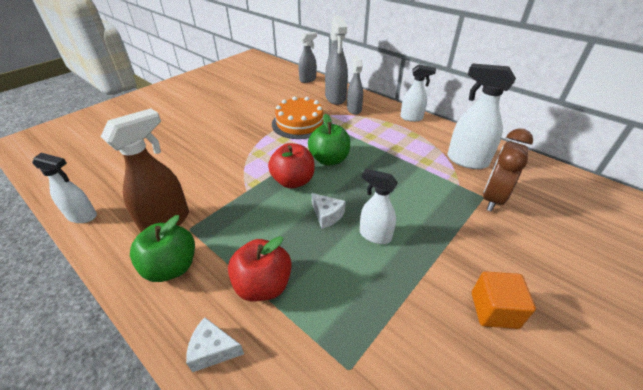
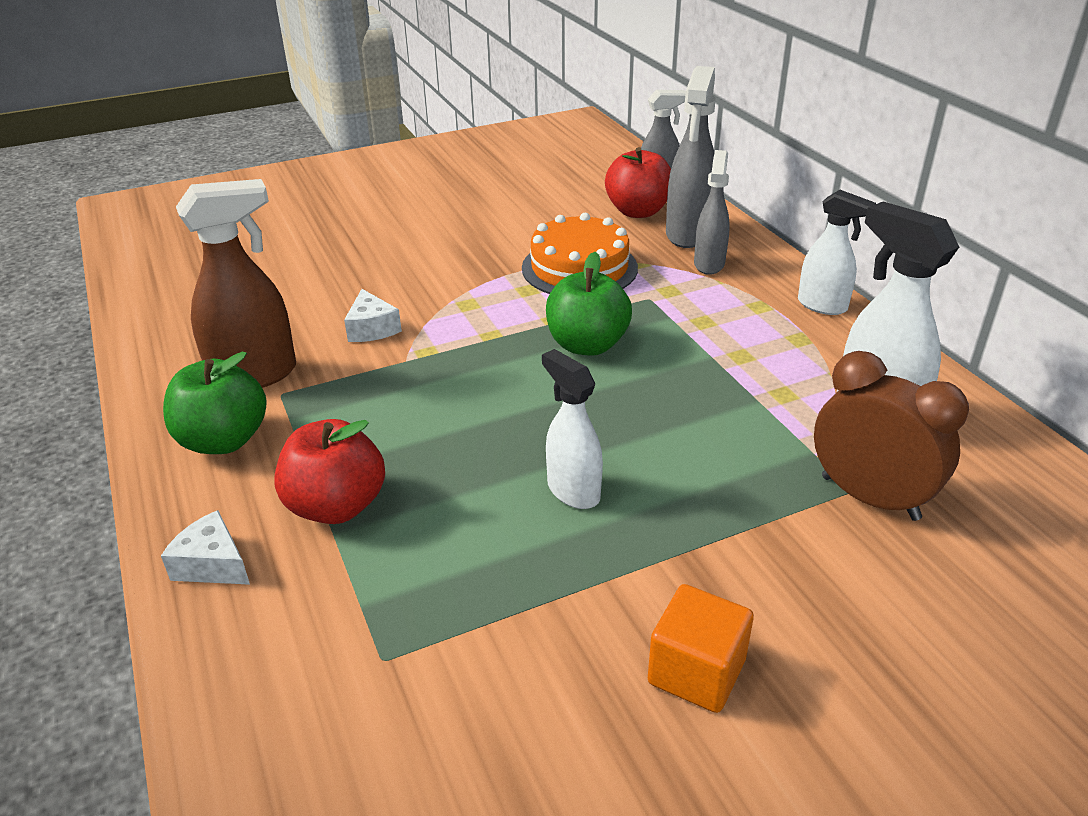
camera: 25 degrees right, 5 degrees down
white spray bottle [32,153,97,223] -> none
red apple [268,143,315,188] -> red apple moved to [605,147,671,218]
white cheese [312,193,346,229] -> white cheese moved to [344,289,402,342]
brown clock [483,128,533,212] -> brown clock turned 75 degrees clockwise [814,351,969,521]

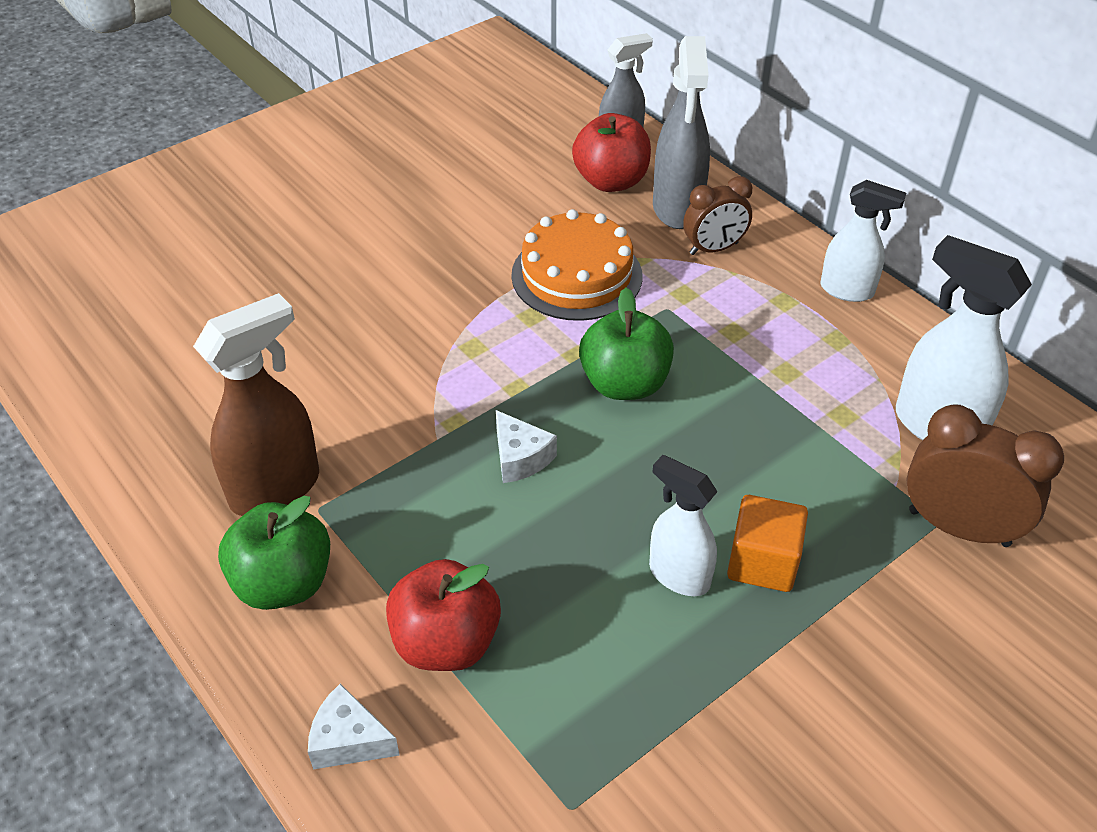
camera: 15 degrees left, 10 degrees up
white cheese [344,289,402,342] -> white cheese moved to [496,410,557,483]
orange cube [648,584,754,713] -> orange cube moved to [727,495,808,592]
grey spray bottle [694,150,730,275] -> brown clock [683,176,752,255]

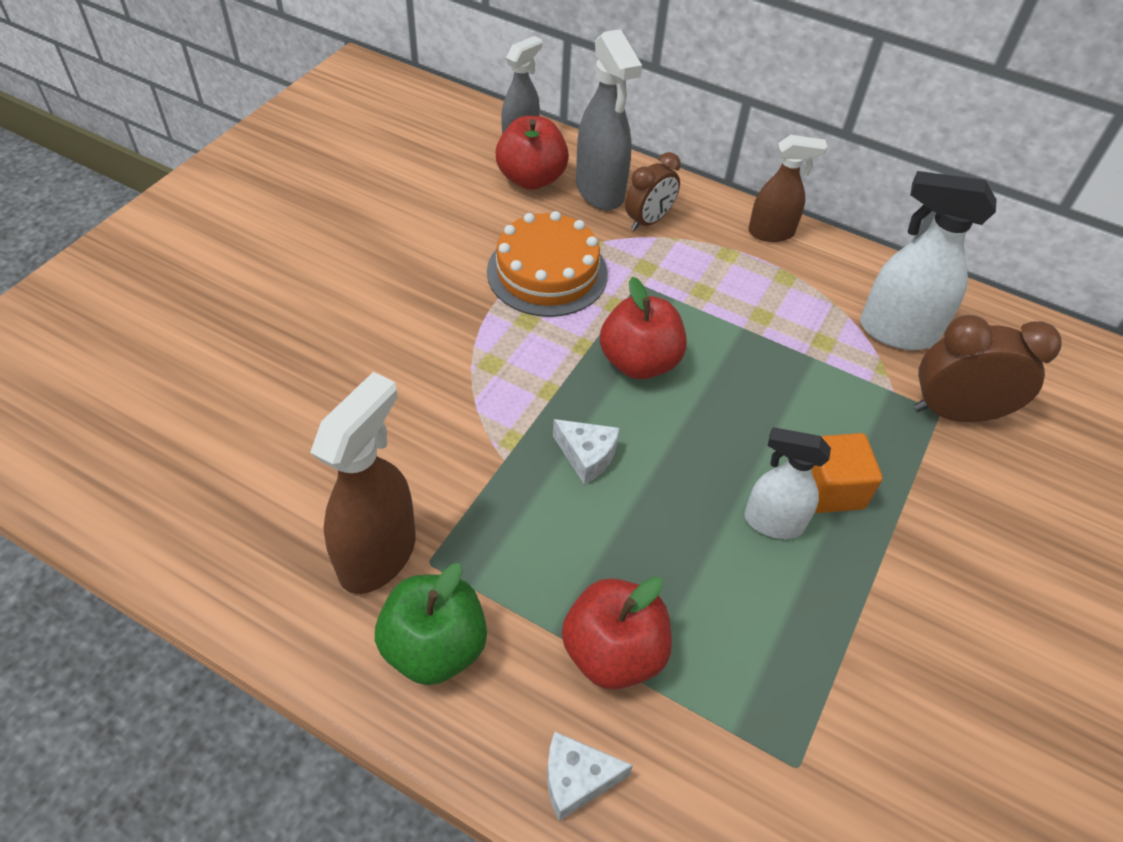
camera: 25 degrees left, 5 degrees up
green apple [579,288,674,400] -> red apple [600,277,687,379]
white spray bottle [820,180,906,302] -> brown spray bottle [748,135,827,242]

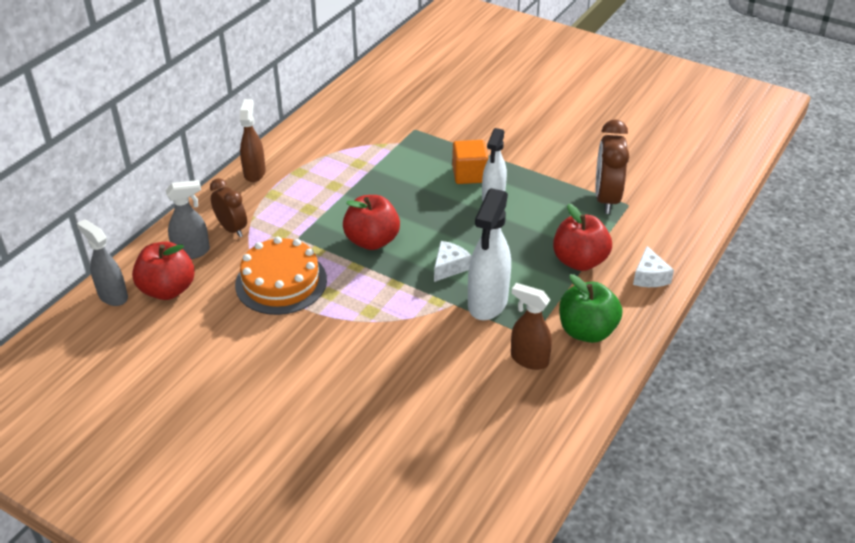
camera: 85 degrees left, 10 degrees down
brown spray bottle [310,372,416,594] -> brown spray bottle [511,283,552,370], size x0.65
grey spray bottle [576,29,642,210] -> grey spray bottle [165,180,210,259], size x0.65
white spray bottle [860,171,997,350] -> white spray bottle moved to [468,188,511,320]
brown clock [914,315,1061,422] -> brown clock moved to [595,119,629,214]

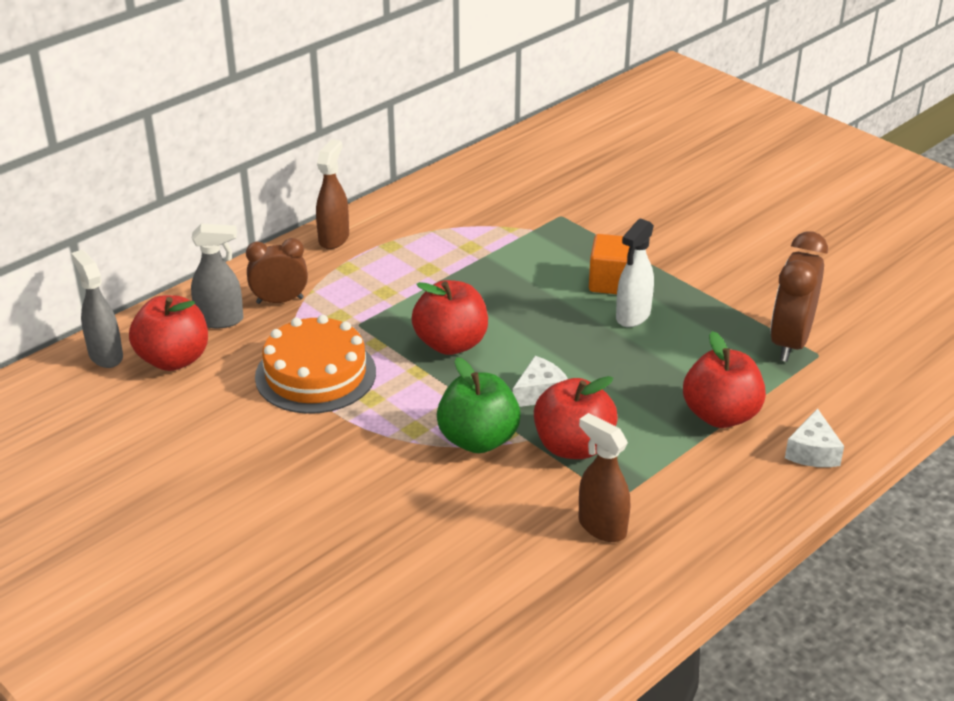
camera: 15 degrees right, 5 degrees down
brown clock [210,178,247,237] -> brown clock turned 75 degrees counterclockwise [246,238,308,304]
white spray bottle [468,188,511,320] -> red apple [534,376,618,459]
green apple [559,274,622,343] -> green apple moved to [437,357,521,453]

